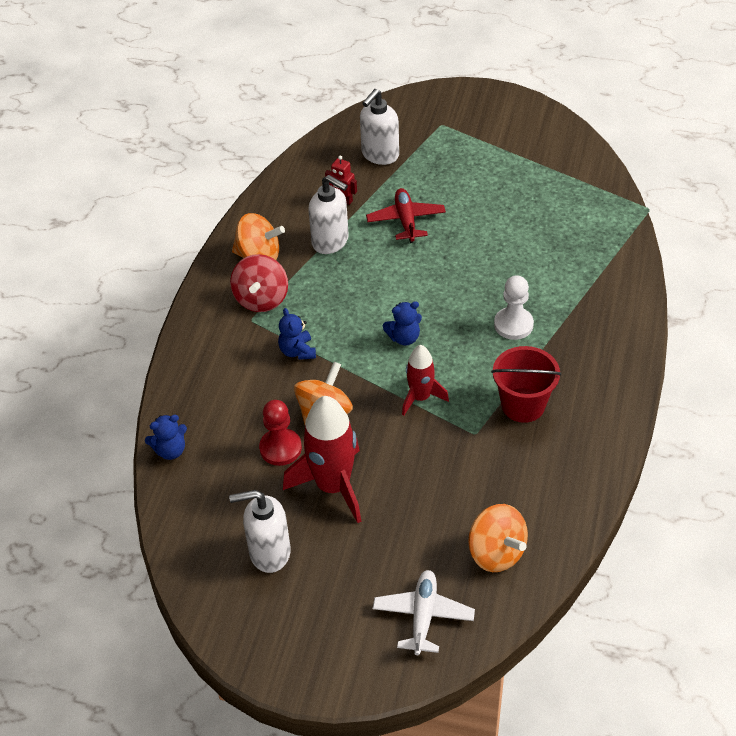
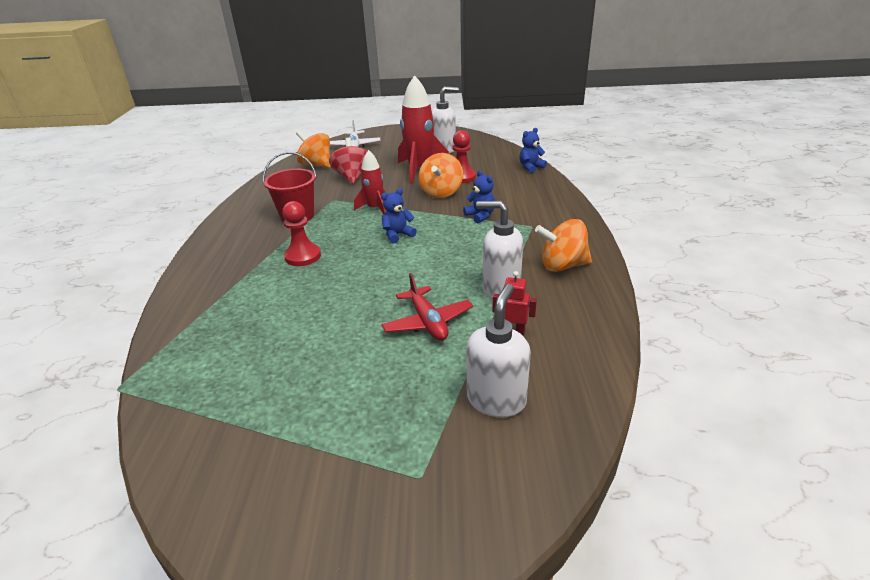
camera: 165 degrees right, 15 degrees down
red spinning top [230,254,288,312] -> red spinning top moved to [329,138,367,184]
white pawn [494,275,534,340] -> red pawn [282,201,321,266]

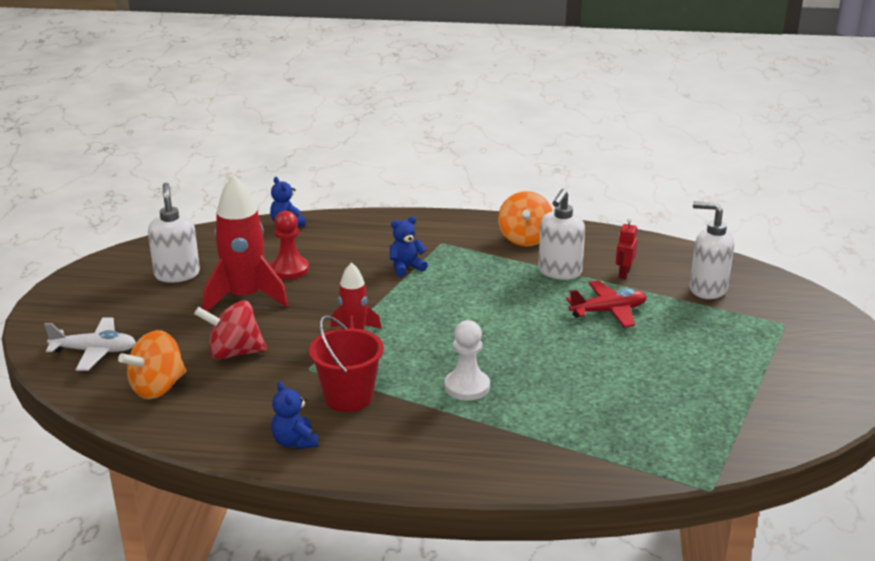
camera: 85 degrees left, 5 degrees down
red pawn [282,201,321,266] -> white pawn [445,320,490,401]
blue teddy bear [381,188,417,244] -> blue teddy bear moved to [271,381,319,449]
orange spinning top [419,153,463,198] -> none

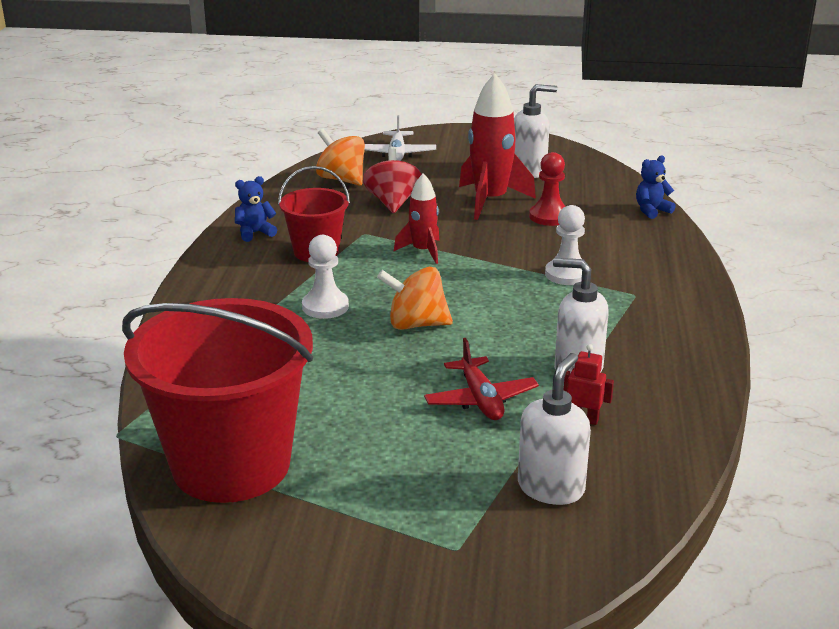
camera: 90 degrees right, 0 degrees up
blue teddy bear [390,216,428,277] -> white pawn [545,205,585,285]
orange spinning top [498,191,553,247] -> orange spinning top moved to [377,267,453,330]
none -> red bucket [122,298,313,503]

